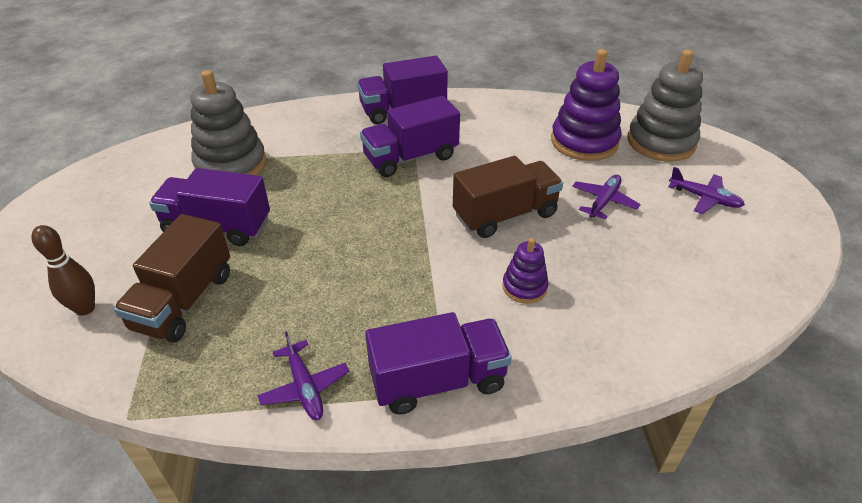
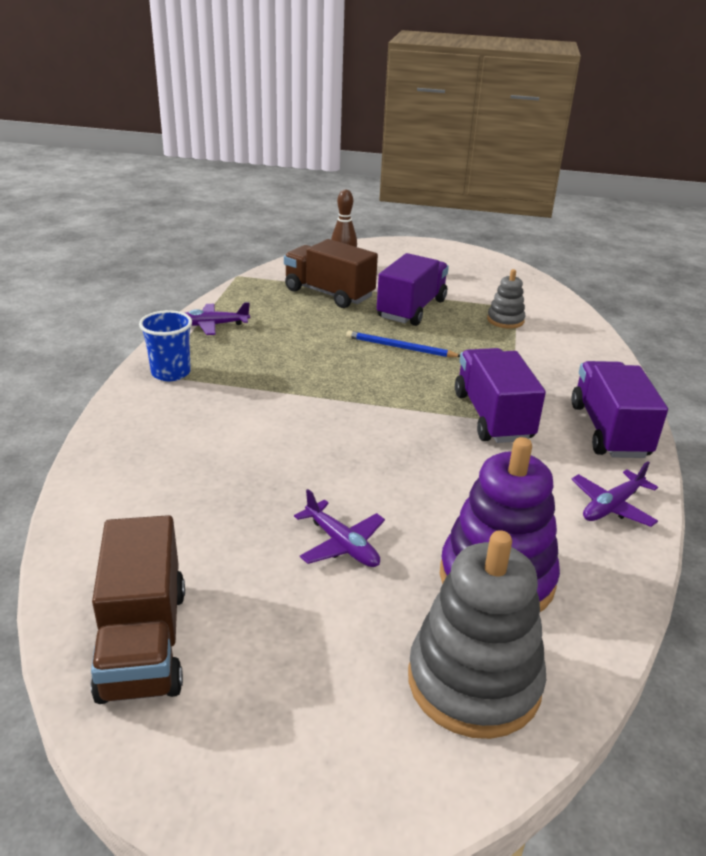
camera: 105 degrees right, 10 degrees down
grey stacking toy [190,70,267,175] -> grey stacking toy [487,269,526,329], size x0.52
purple truck [365,312,512,415] -> blue cup [139,310,192,381]
brown truck [453,156,563,238] -> brown truck moved to [91,515,185,704]
purple stacking toy [502,238,549,304] -> none
purple plane [668,167,745,214] -> purple plane moved to [571,461,658,527]
none -> blue pencil [346,331,460,357]

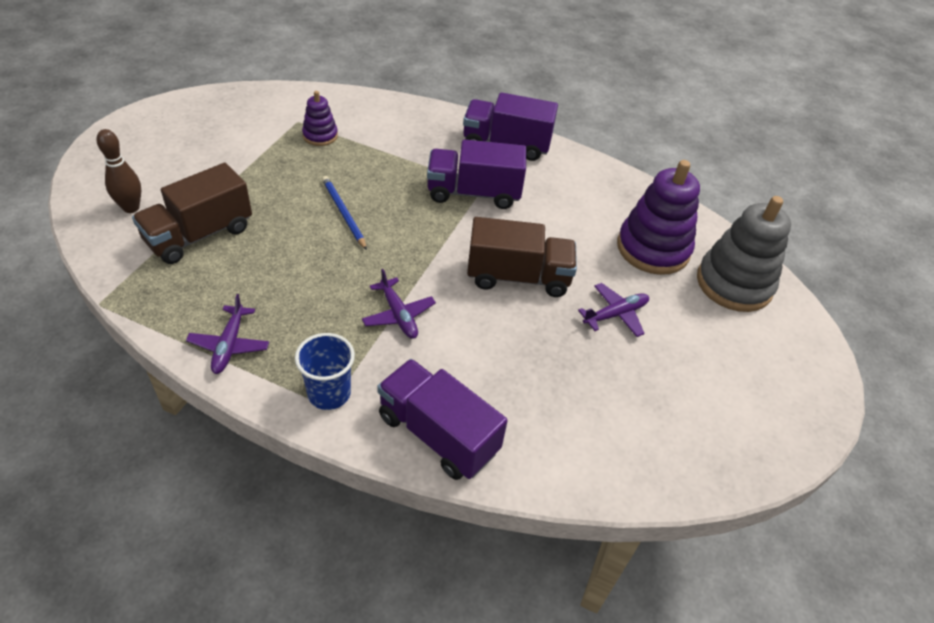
camera: 80 degrees left, 15 degrees up
brown truck [91,515,185,704] -> brown truck moved to [467,217,577,297]
blue pencil [346,331,460,357] -> blue pencil turned 120 degrees clockwise [322,176,367,250]
purple truck [377,253,449,326] -> purple truck moved to [377,359,508,480]
grey stacking toy [487,269,526,329] -> purple stacking toy [302,91,338,146]
purple plane [571,461,658,527] -> purple plane moved to [362,269,436,339]

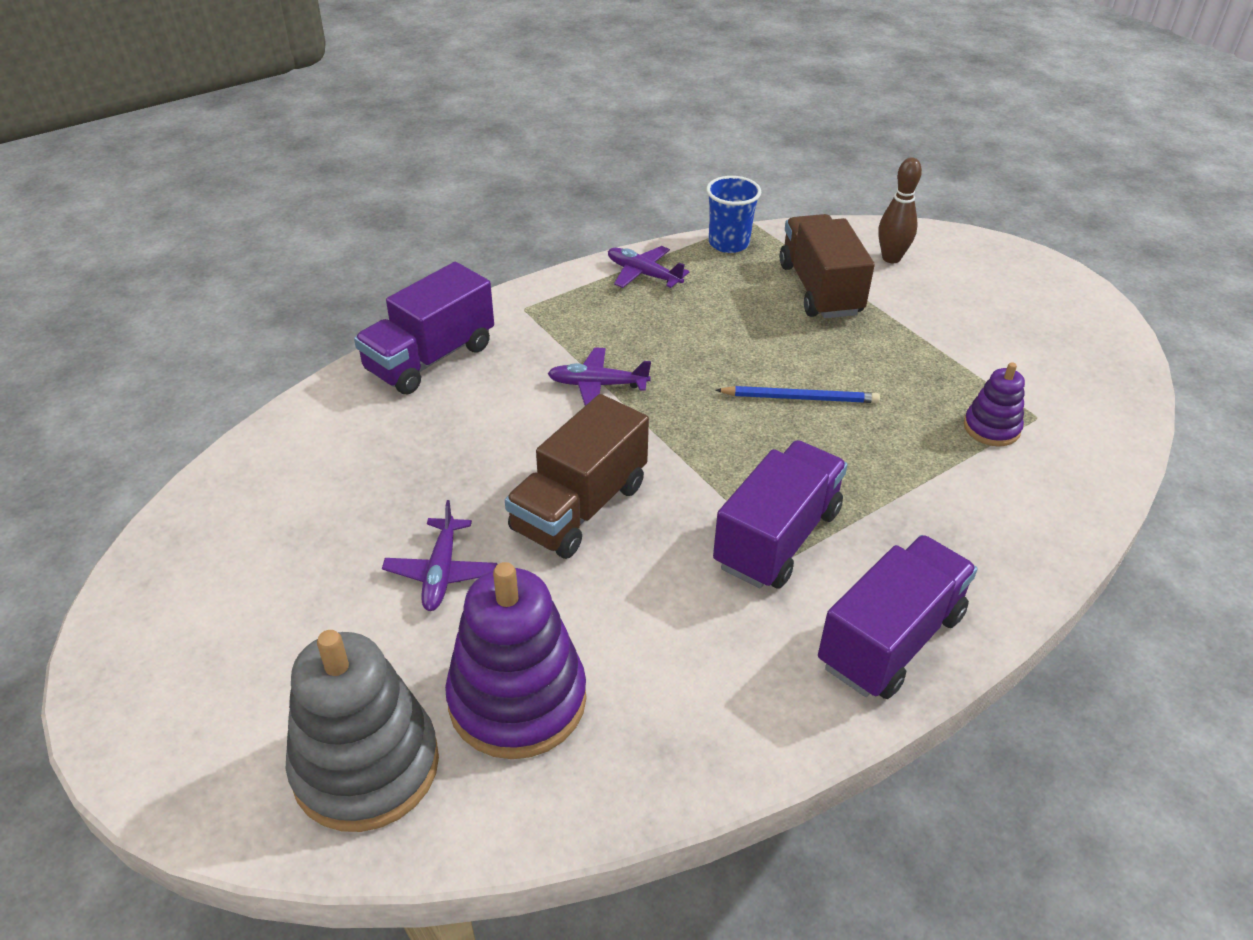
camera: 125 degrees right, 5 degrees down
blue cup [295,333,355,410] -> blue cup moved to [706,176,761,253]
purple truck [377,359,508,480] -> purple truck turned 150 degrees clockwise [354,262,494,394]

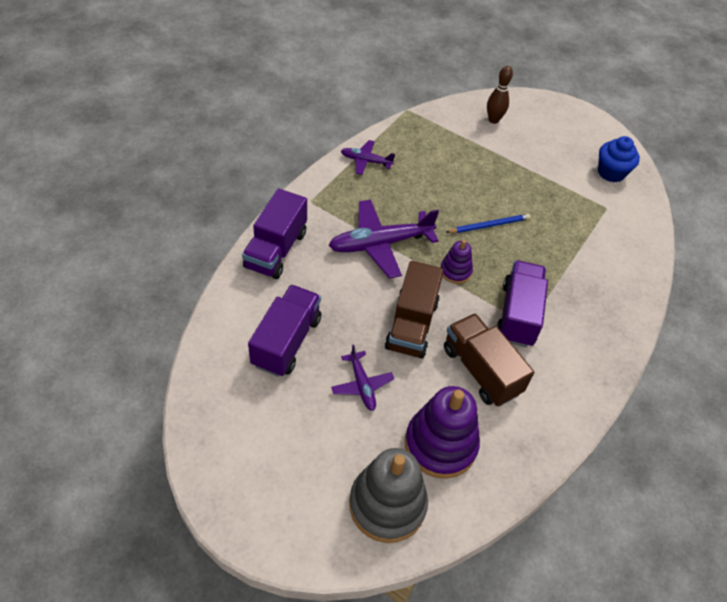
camera: 25 degrees left, 10 degrees up
purple plane [547,347,651,406] -> purple plane [329,200,439,279], size x1.85
blue cup [706,176,761,253] -> none
brown truck [780,214,875,319] -> brown truck moved to [444,313,534,407]
purple truck [818,535,978,699] -> purple truck moved to [248,285,321,377]
purple stacking toy [964,362,1025,446] -> purple stacking toy moved to [440,240,473,284]
none -> blue cupcake [598,136,640,182]

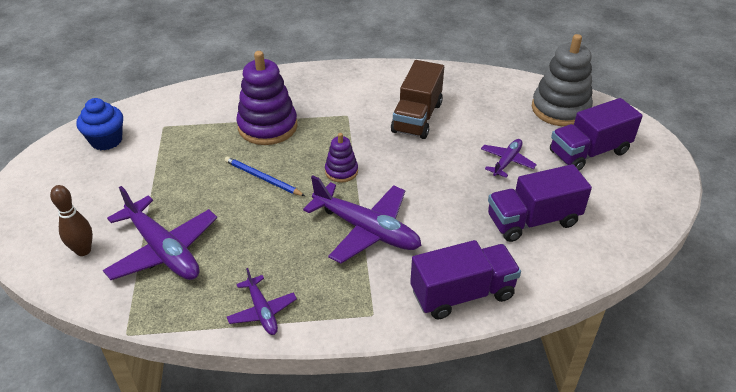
camera: 125 degrees left, 10 degrees down
brown truck [385,261,444,358] -> none
purple stacking toy [405,386,480,479] -> purple stacking toy moved to [237,51,297,145]
purple truck [497,260,548,347] -> purple truck moved to [550,98,643,171]
none -> purple plane [103,186,217,280]

